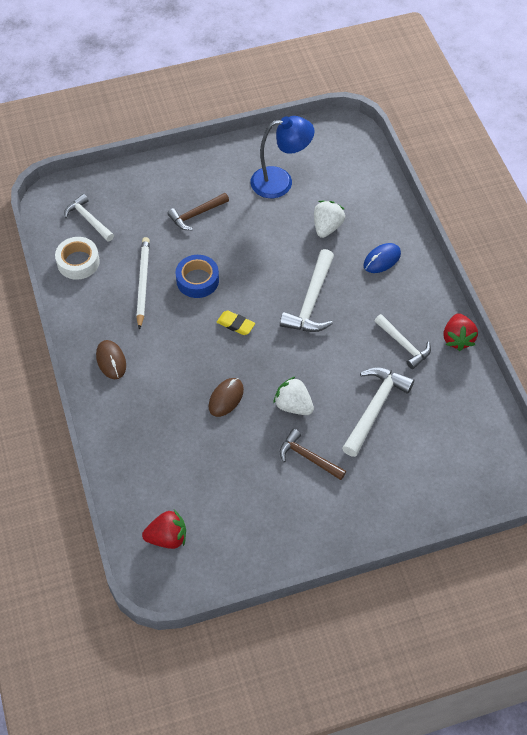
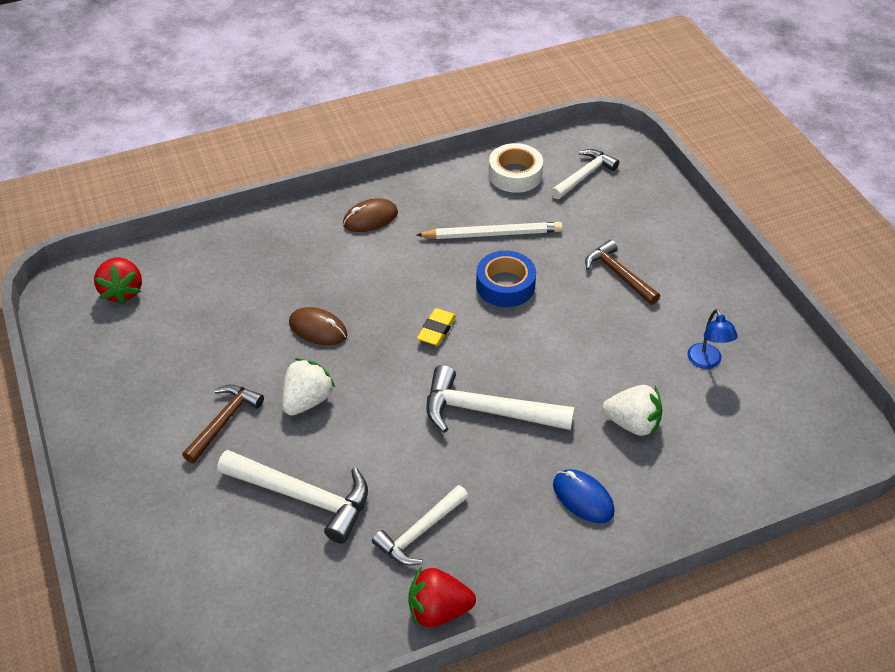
camera: 85 degrees right, 10 degrees down
blue lamp [251,116,314,198] -> blue lamp [687,309,738,369], size x0.53

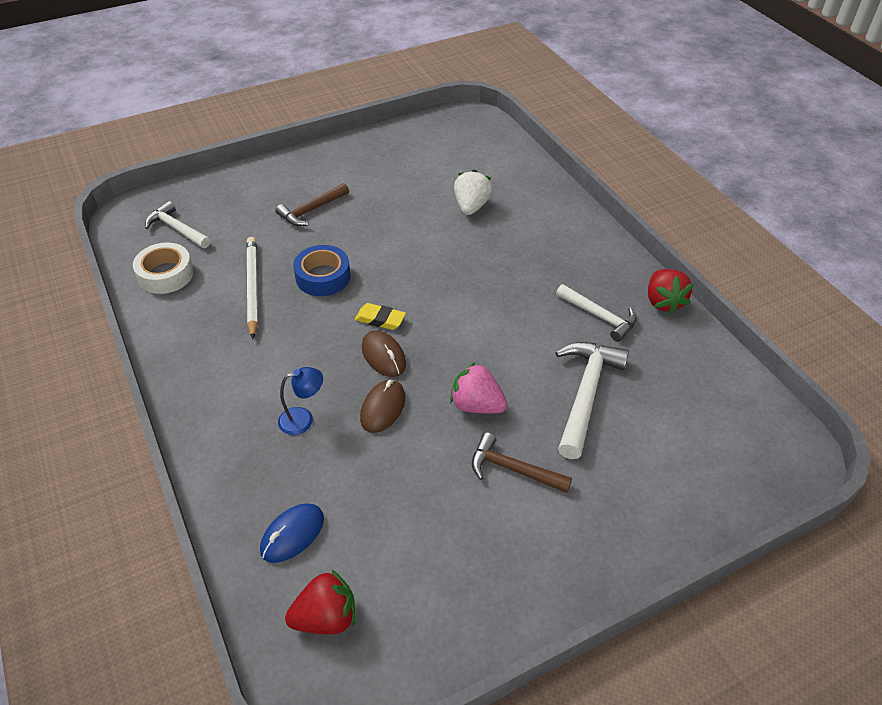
camera: 95 degrees left, 0 degrees up
white strawberry [282,358,335,416] -> pink strawberry [450,362,507,414]
brown mouse [343,198,398,232] -> brown mouse moved to [362,330,406,377]
white hammer [426,365,574,433] -> none
blue mouse [553,469,615,523] -> blue mouse moved to [260,504,324,563]
blue lamp [687,309,738,369] -> blue lamp moved to [278,367,323,435]

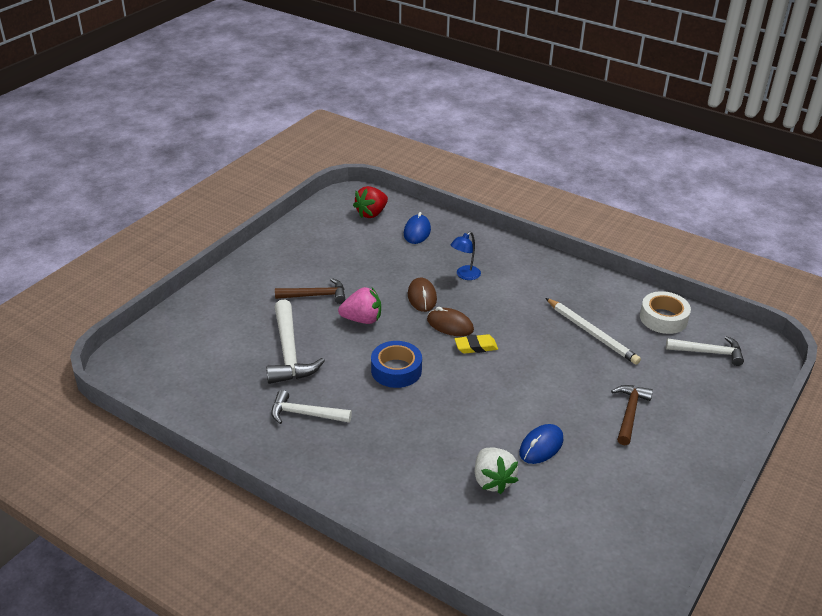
camera: 150 degrees right, 10 degrees down
blue tape [293,245,350,296] -> blue tape moved to [371,341,422,388]
red strawberry [648,269,693,314] -> none
none -> blue mouse [519,424,563,464]

